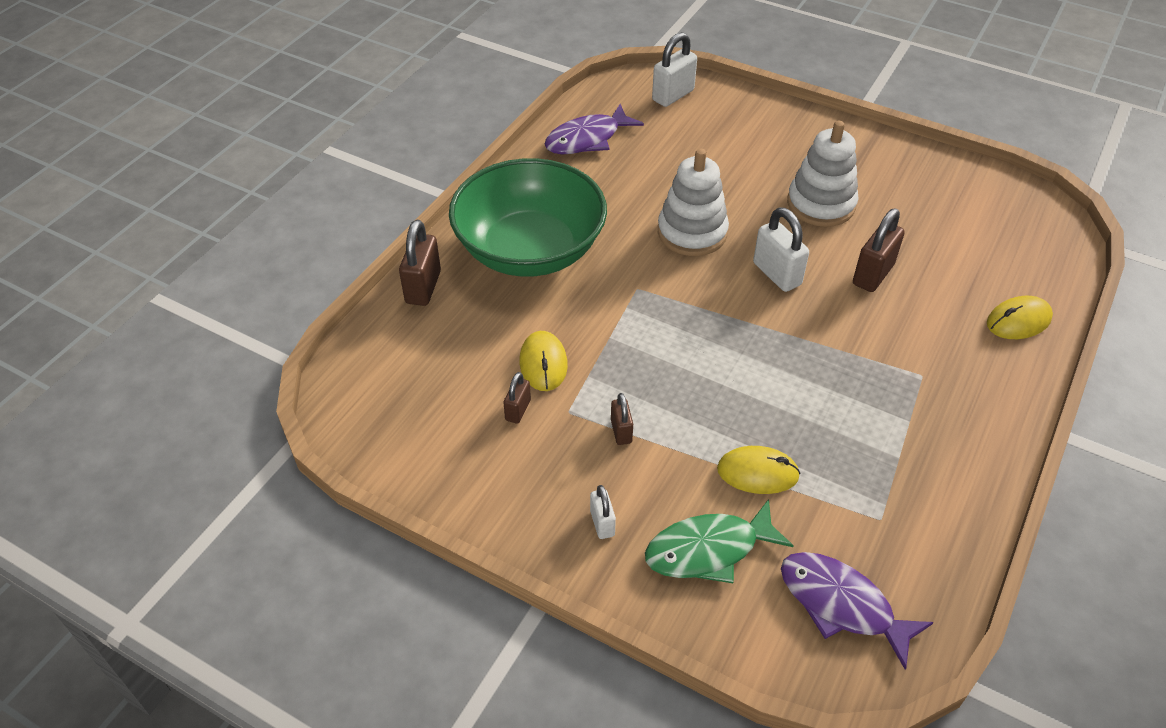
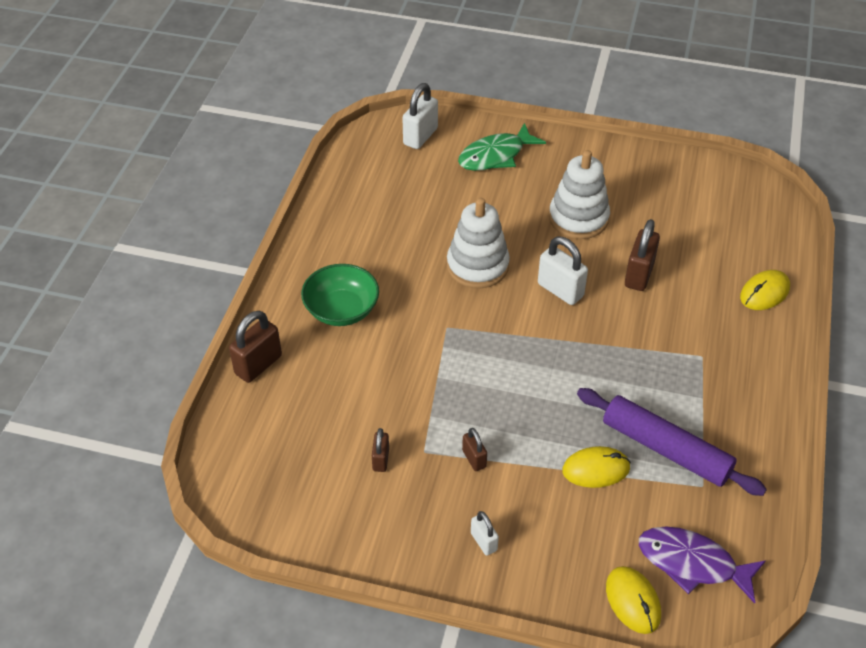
camera: 15 degrees left, 0 degrees up
brown padlock [399,220,441,306] -> brown padlock turned 45 degrees clockwise [229,310,282,383]
green bowl [449,158,607,277] -> green bowl [301,264,379,326], size x0.56
yellow mouse [519,331,568,391] -> yellow mouse moved to [606,566,661,634]
purple fish [545,104,644,154] -> none
green fish [645,499,794,583] -> green fish moved to [458,123,546,171]
none -> purple rolling pin [577,388,767,496]

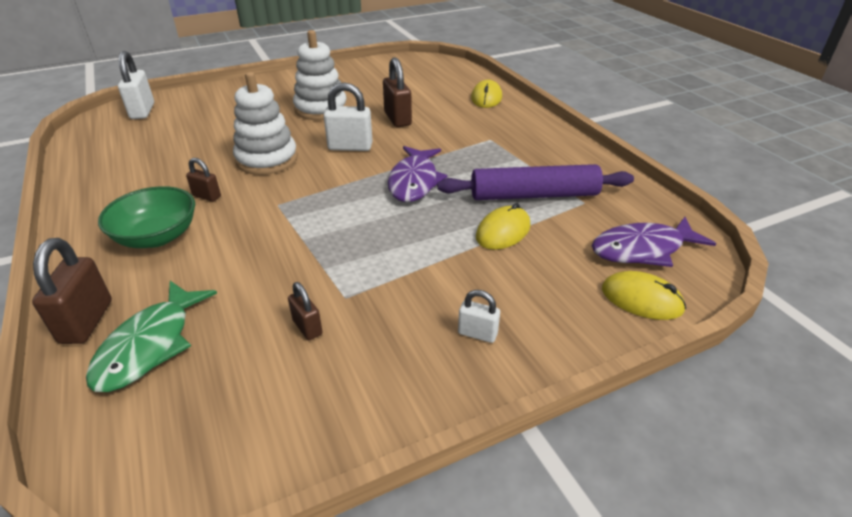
camera: 40 degrees left, 10 degrees down
green fish [458,123,546,171] -> green fish moved to [86,281,217,392]
brown padlock [462,428,487,471] -> brown padlock moved to [186,158,221,202]
none -> purple fish [388,146,448,202]

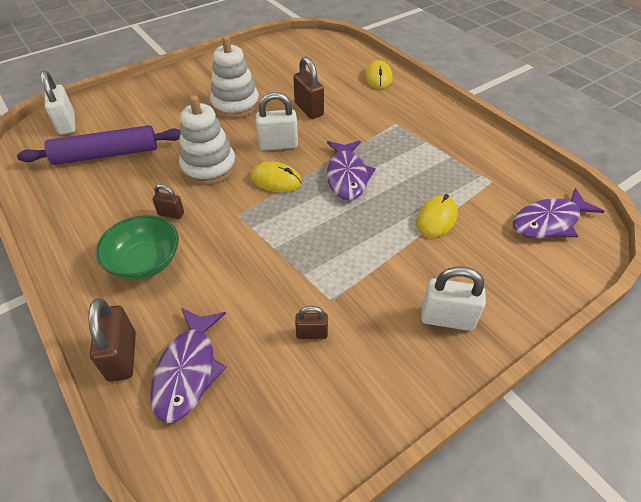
camera: 10 degrees left, 10 degrees up
green fish [86,281,217,392] -> purple fish [150,308,227,423]
brown padlock [288,282,322,340] -> brown padlock turned 45 degrees counterclockwise [295,306,328,339]
purple rolling pin [437,164,634,200] -> purple rolling pin moved to [17,125,181,165]
white padlock [458,290,500,343] -> white padlock [421,266,486,331], size x1.74
yellow mouse [602,271,686,320] -> yellow mouse moved to [250,162,302,192]

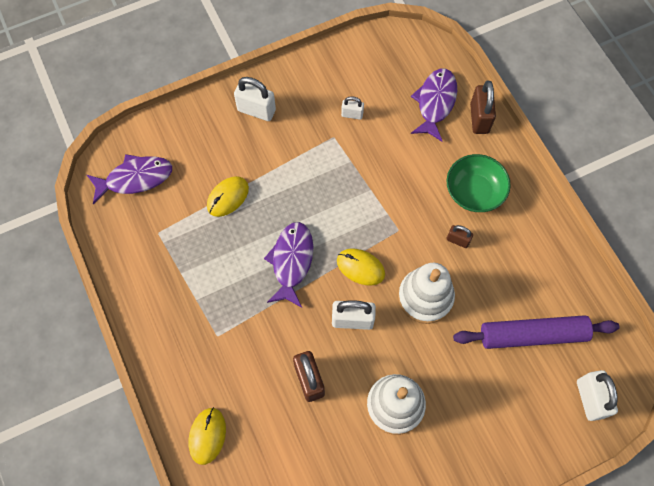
camera: 170 degrees left, 20 degrees up
brown padlock [295,306,328,339] -> white padlock [341,96,364,120]

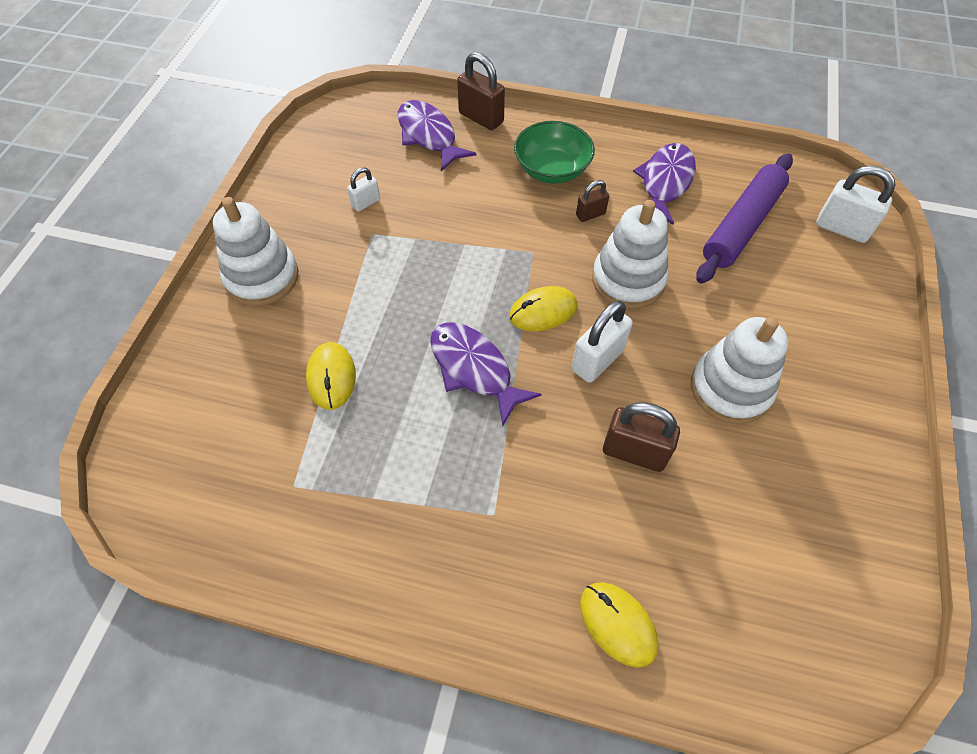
camera: 50 degrees left, 10 degrees down
purple fish [87,154,172,205] -> purple fish moved to [633,143,696,225]
white padlock [234,77,276,121] -> white stacking toy [213,197,298,306]

